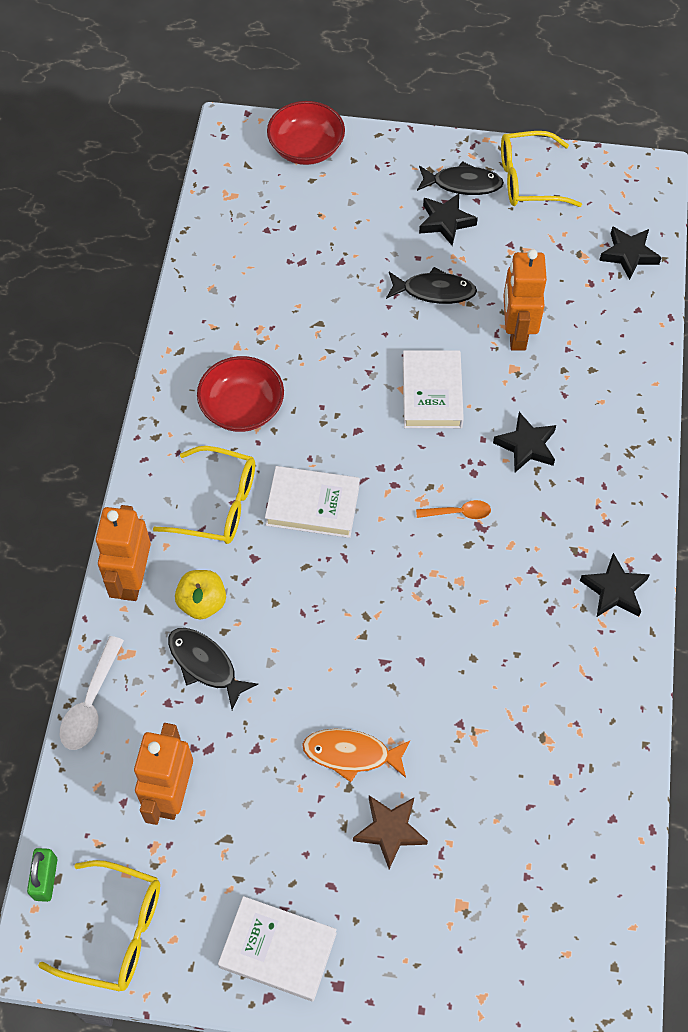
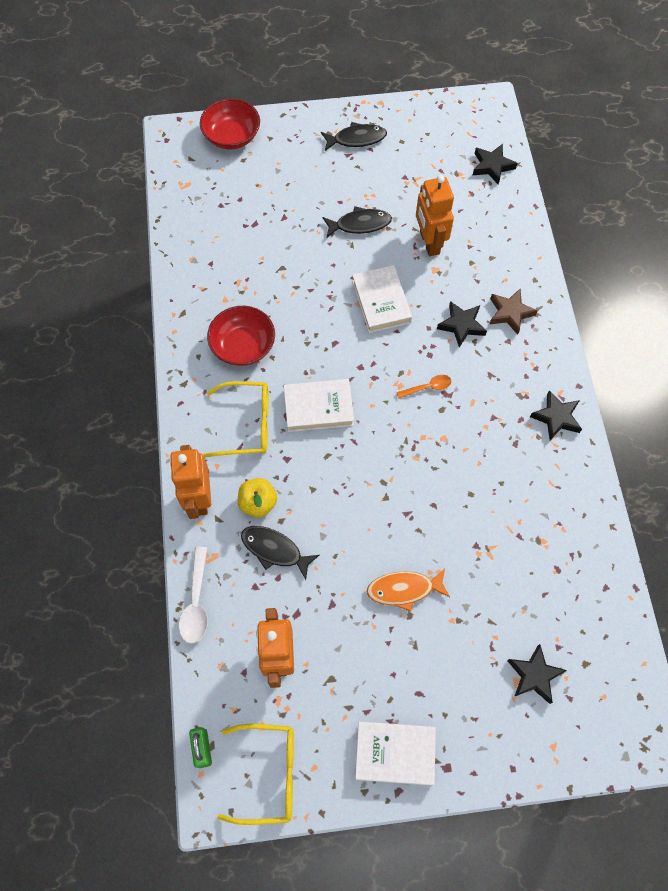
camera: 15 degrees left, 5 degrees up
brown star [353,795,428,869] -> brown star moved to [489,288,538,335]
black star [419,193,478,246] -> black star moved to [507,644,567,704]
yellow glasses [501,131,582,207] -> none

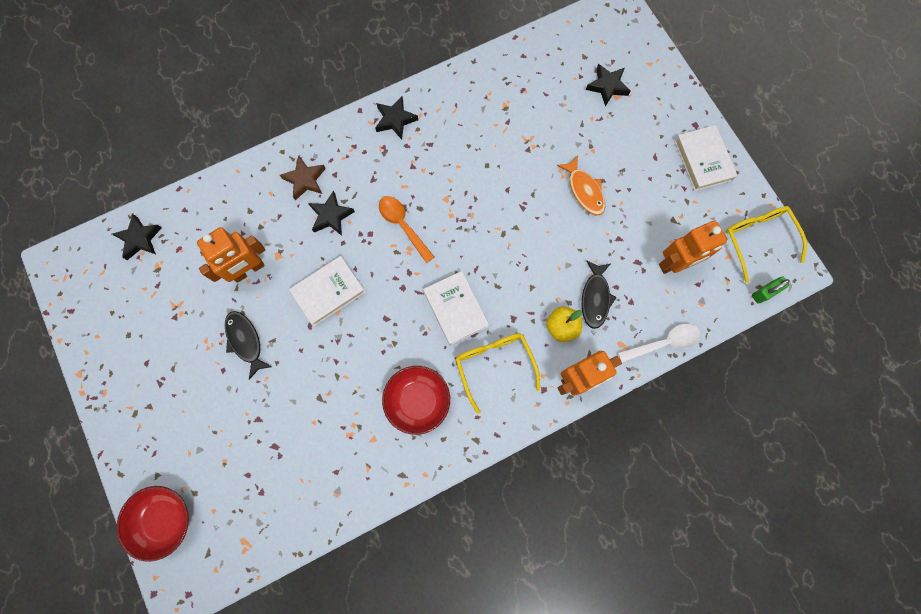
camera: 110 degrees left, 10 degrees up
black fish [321,122,387,151] -> none
orange spoon [396,375,452,399] -> orange spoon [379,196,434,263], size x1.57

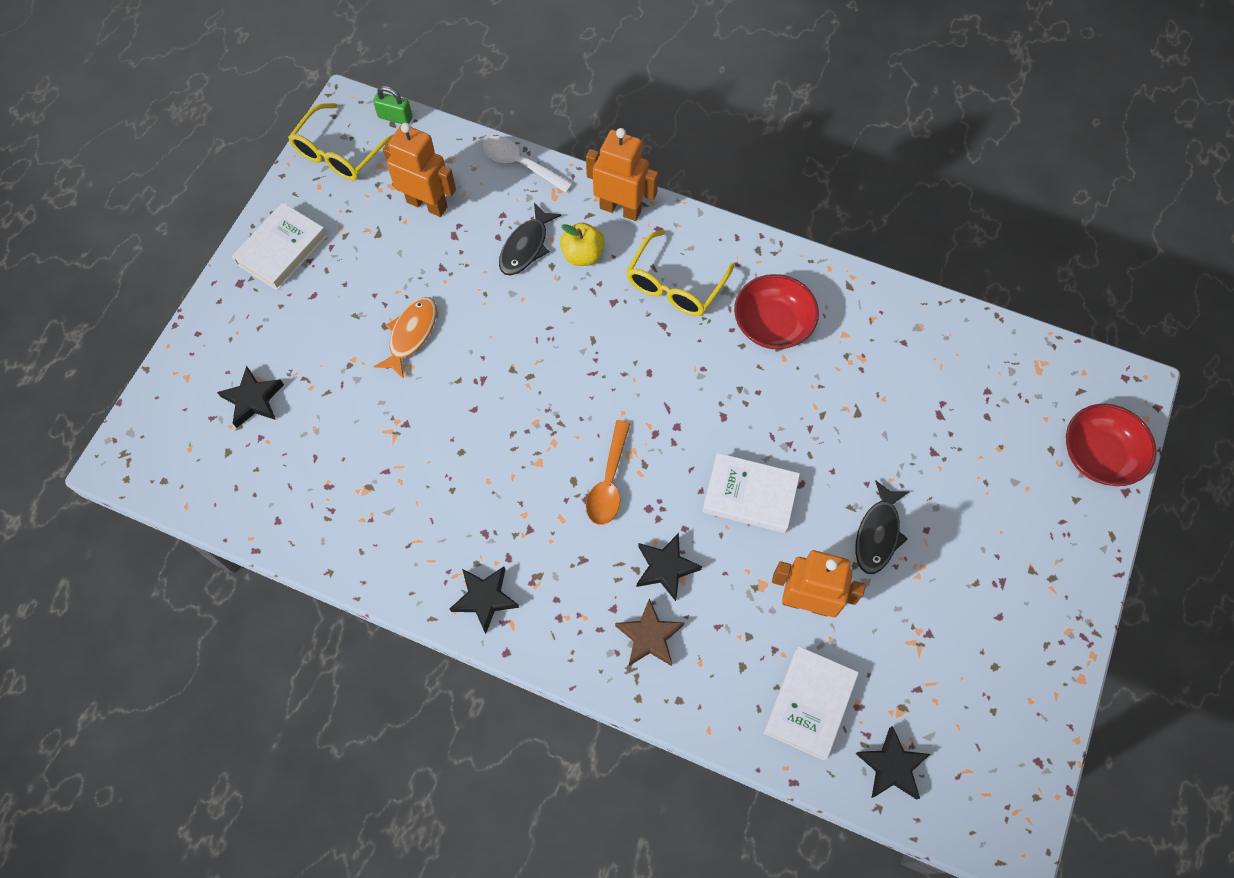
camera: 130 degrees left, 10 degrees down
white book [423,271,489,345] -> white book moved to [764,646,859,760]
black fish [582,260,617,329] -> black fish turned 150 degrees clockwise [499,203,562,276]

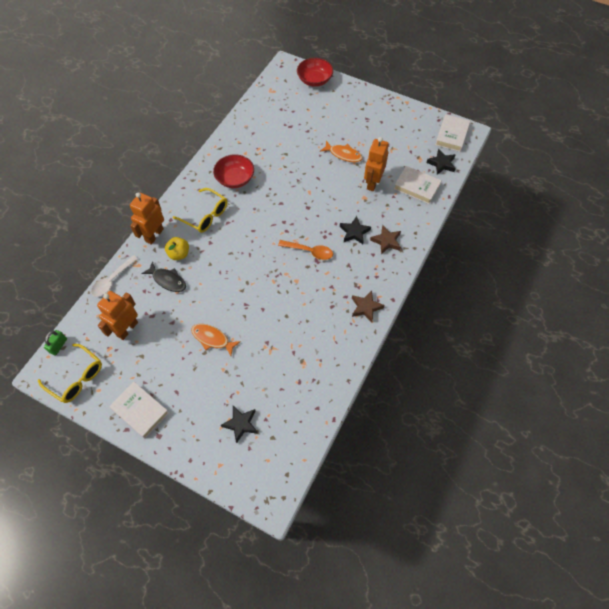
camera: 85 degrees left, 5 degrees down
black star [450,567,519,634] -> brown star [352,290,384,322]
white book [702,453,800,533] -> white book moved to [435,114,470,152]
black fish [855,480,909,574] -> orange fish [320,141,363,162]

